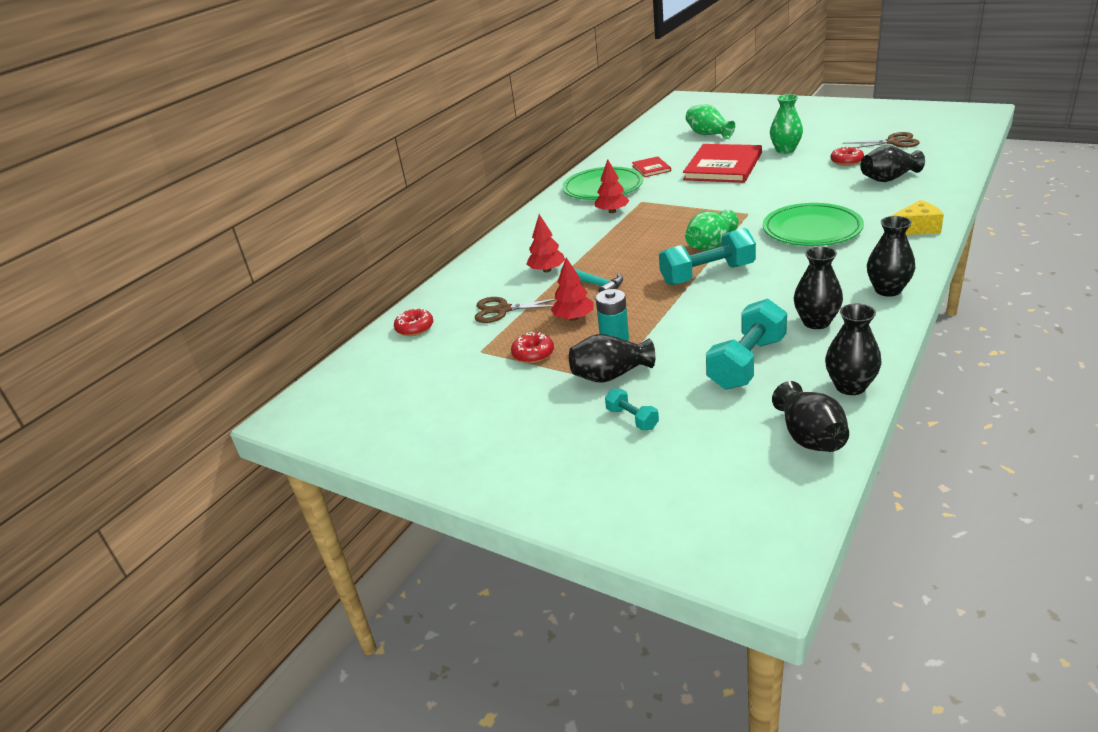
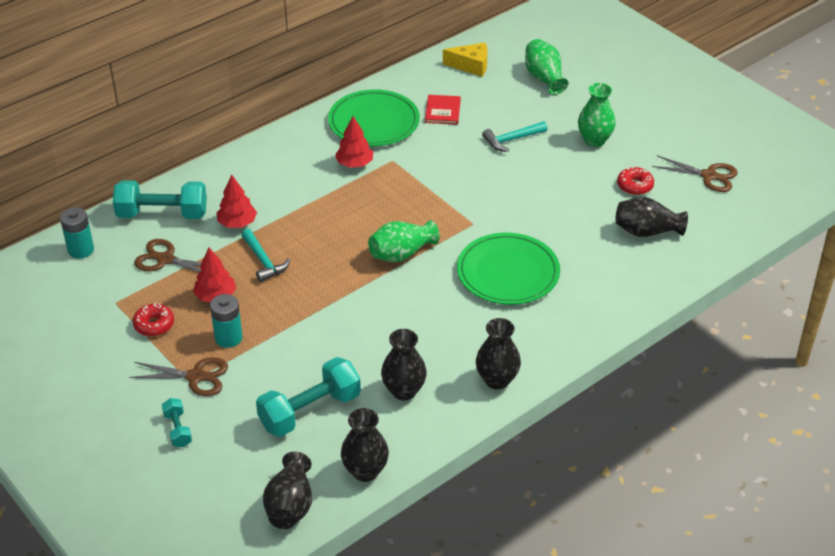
camera: 15 degrees right, 10 degrees up
red donut [394,308,433,336] -> turquoise battery [60,207,94,259]
black vase [569,334,655,383] -> brown scissors [129,357,228,396]
turquoise dumbbell [659,228,756,285] -> turquoise dumbbell moved to [113,180,207,219]
red book [683,144,762,183] -> turquoise hammer [482,121,547,152]
yellow cheese [891,200,944,235] -> yellow cheese moved to [443,43,488,77]

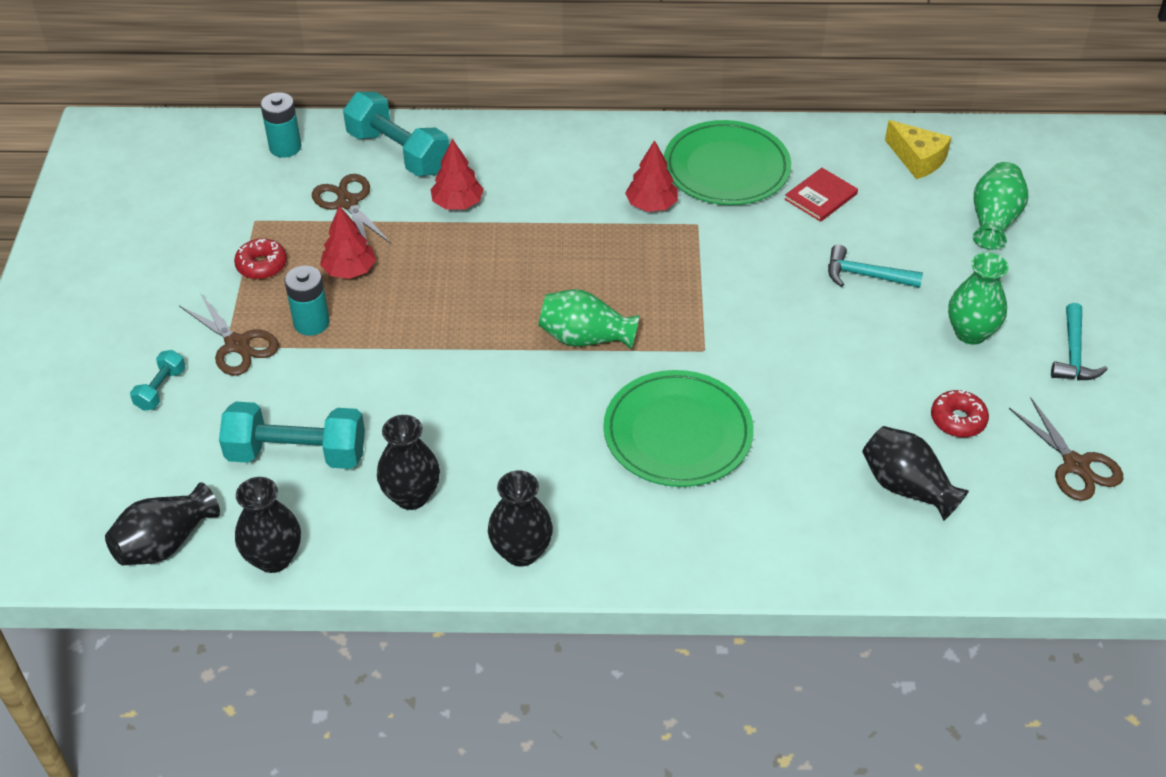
camera: 40 degrees right, 5 degrees up
turquoise hammer [241,229,290,282] -> turquoise hammer moved to [1051,303,1108,380]

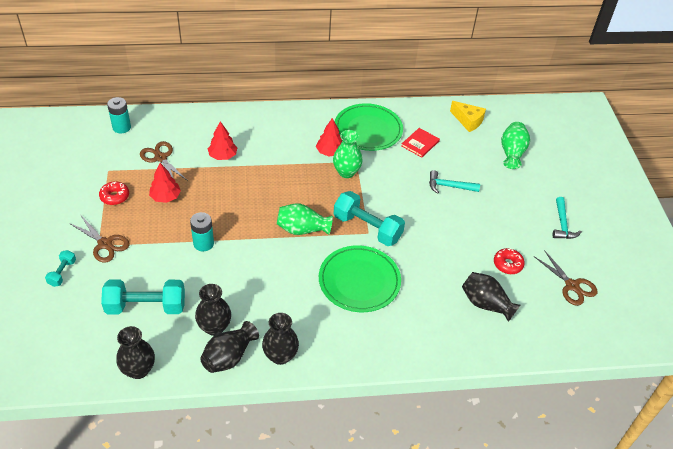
camera: 10 degrees left, 0 degrees up
black vase [105,482,220,565] -> black vase moved to [200,321,259,373]
turquoise battery [284,266,330,336] -> turquoise battery moved to [190,212,214,252]
turquoise dumbbell [343,92,449,176] -> turquoise dumbbell moved to [334,191,405,246]
green vase [948,252,1009,345] -> green vase moved to [333,130,363,178]

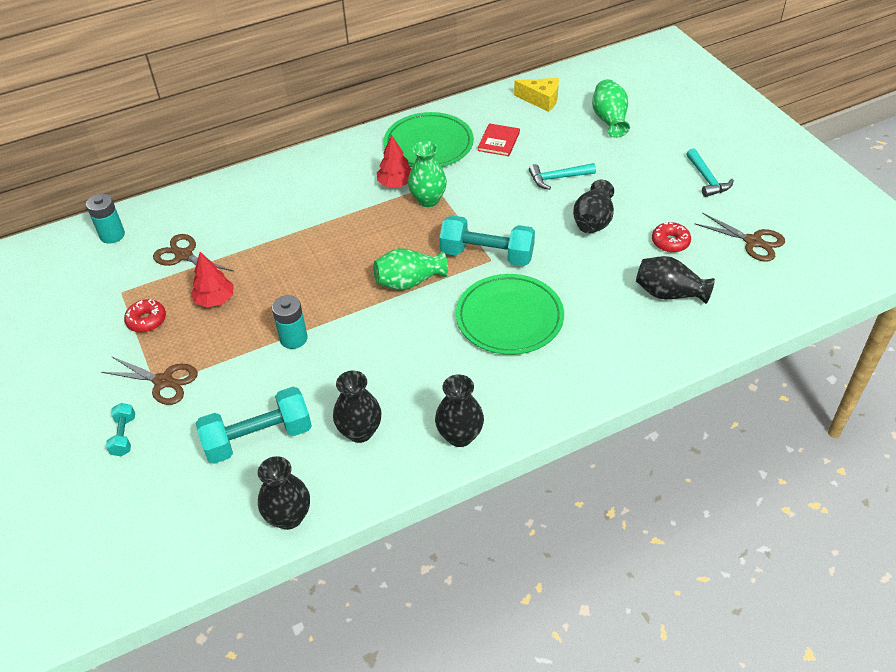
camera: 15 degrees left, 0 degrees up
black vase [200,321,259,373] -> black vase moved to [573,180,614,233]
red tree [208,121,237,160] -> none

